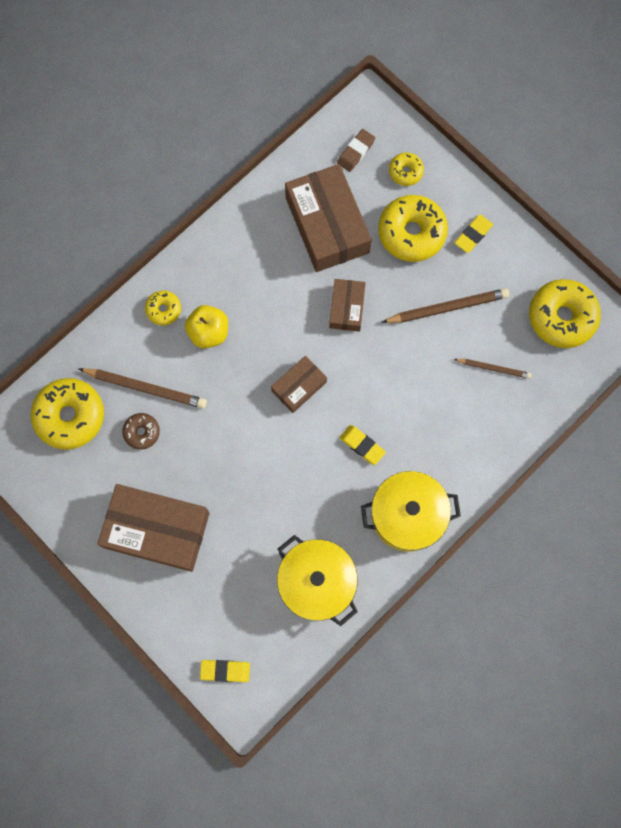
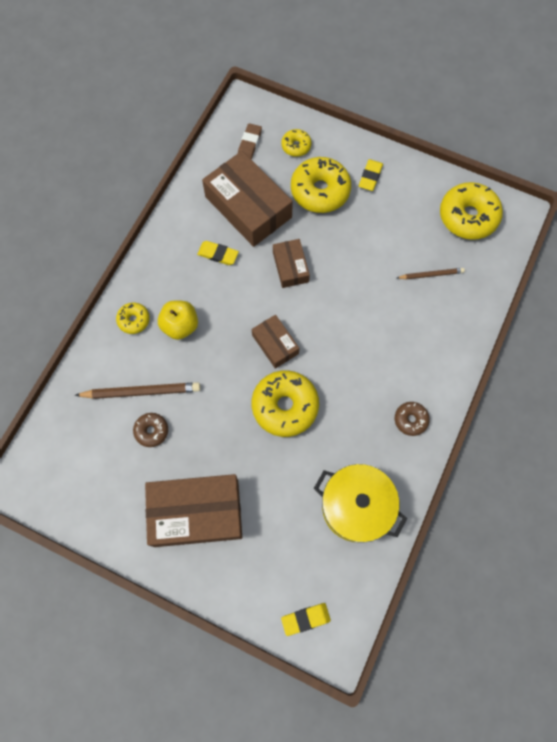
camera: 20 degrees left, 5 degrees down
yellow donut [31,378,104,450] -> yellow donut moved to [252,370,319,437]
brown box [271,356,327,413] -> brown box turned 60 degrees counterclockwise [252,315,299,369]
yellow eraser [339,425,386,465] -> yellow eraser moved to [197,241,239,265]
yellow pot [361,471,461,551] -> brown donut [395,402,430,436]
brown pencil [381,288,509,323] -> none

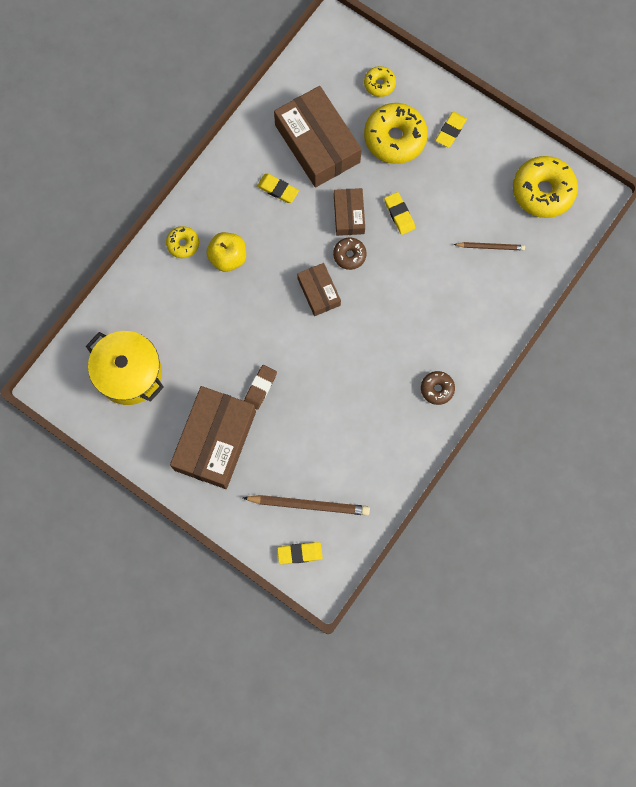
camera: 10 degrees right, 5 degrees up
brown pencil [75,382,201,399] -> brown pencil moved to [243,495,370,516]
brown donut [133,413,168,447] -> brown donut moved to [333,237,367,270]
brown box [145,474,242,547] -> brown box turned 75 degrees counterclockwise [170,386,256,489]
brown eraser [238,123,262,160] -> brown eraser moved to [244,365,277,410]
yellow donut [252,370,319,437] -> none
yellow pot [314,464,407,543] -> yellow pot moved to [86,331,164,405]
none -> yellow eraser [384,192,415,235]

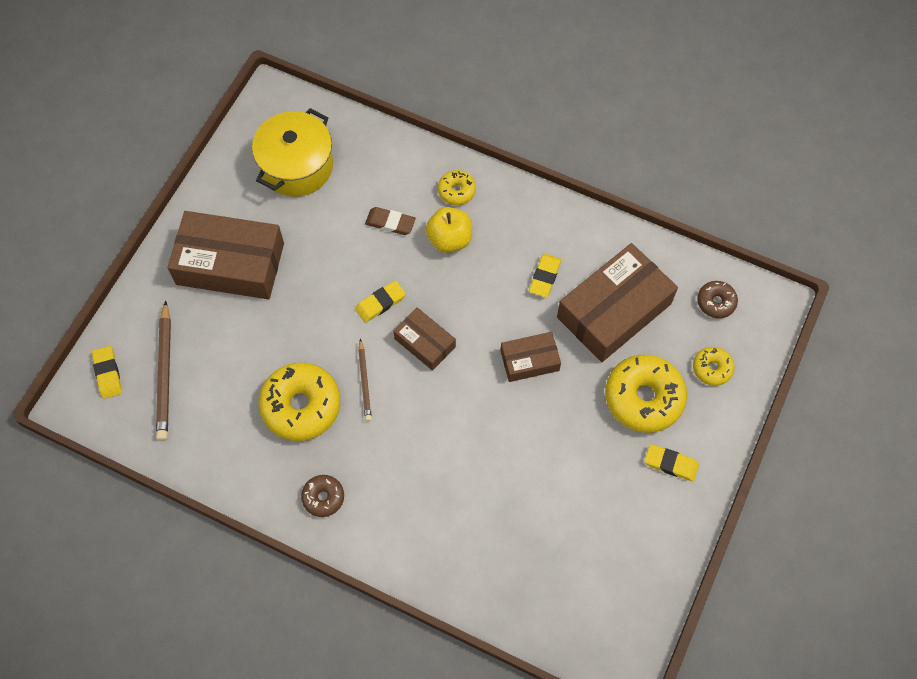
camera: 80 degrees right, 10 degrees down
brown eraser [244,365,277,410] -> brown eraser moved to [365,207,416,235]
brown box [297,263,341,316] -> brown box turned 75 degrees clockwise [394,307,456,371]
brown donut [333,237,367,270] -> brown donut moved to [697,281,738,318]
yellow eraser [384,192,415,235] -> yellow eraser moved to [355,280,406,323]
brown pencil [453,242,525,250] -> brown pencil moved to [358,339,372,421]
yellow donut [513,156,578,218] -> yellow donut moved to [259,362,340,441]

